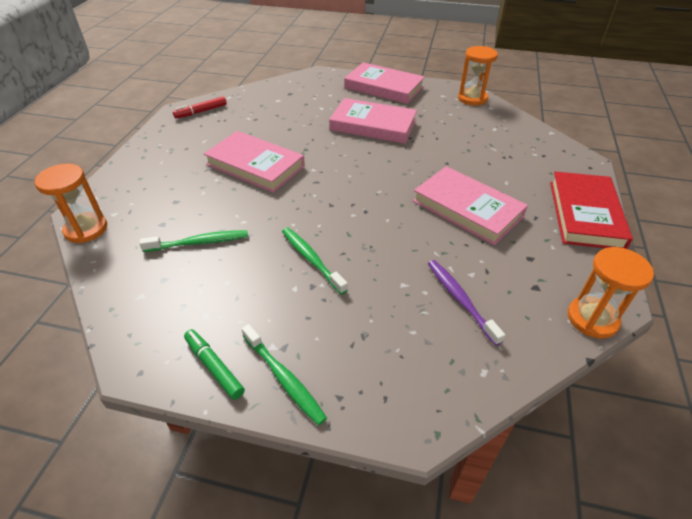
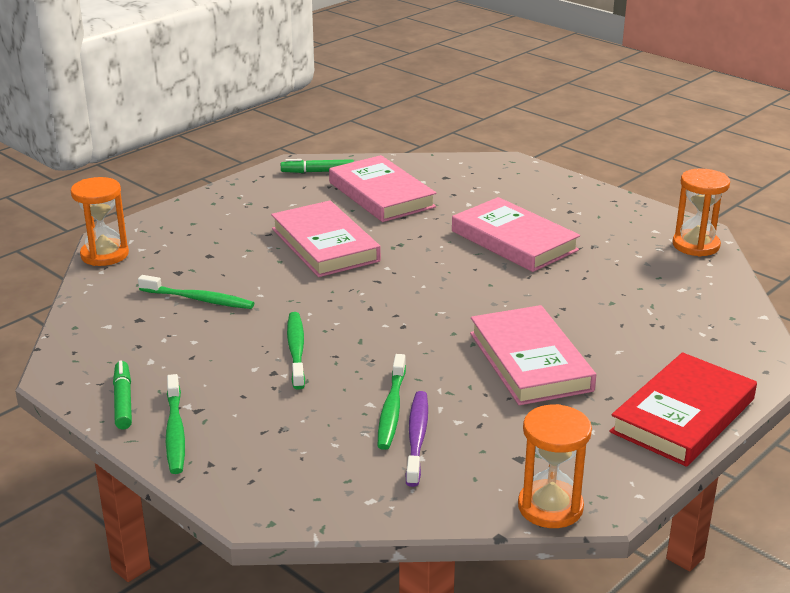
camera: 30 degrees right, 15 degrees down
red marker [173,97,227,119] -> green marker [281,159,354,173]
pink book [344,62,425,104] -> pink book moved to [329,155,436,222]
none -> green toothbrush [378,354,406,450]

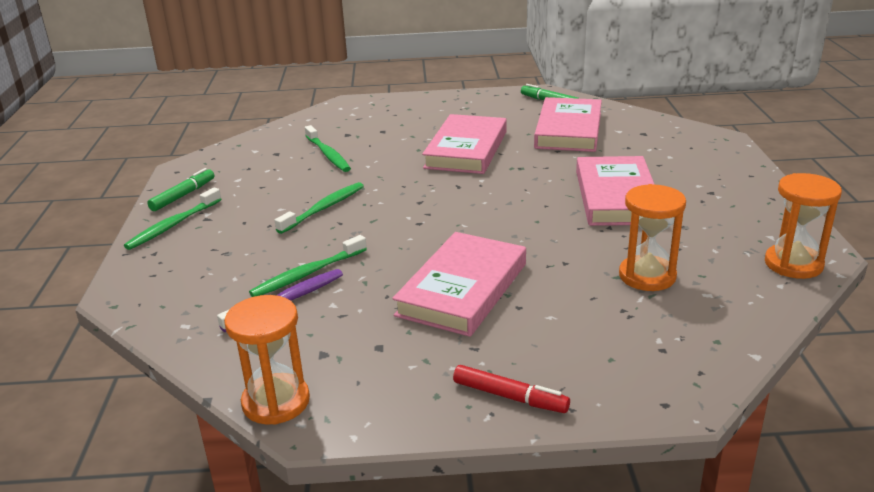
camera: 45 degrees right, 0 degrees up
orange hourglass [71,177,129,266] -> orange hourglass moved to [619,184,686,291]
red book [610,352,757,467] -> red marker [453,365,570,413]

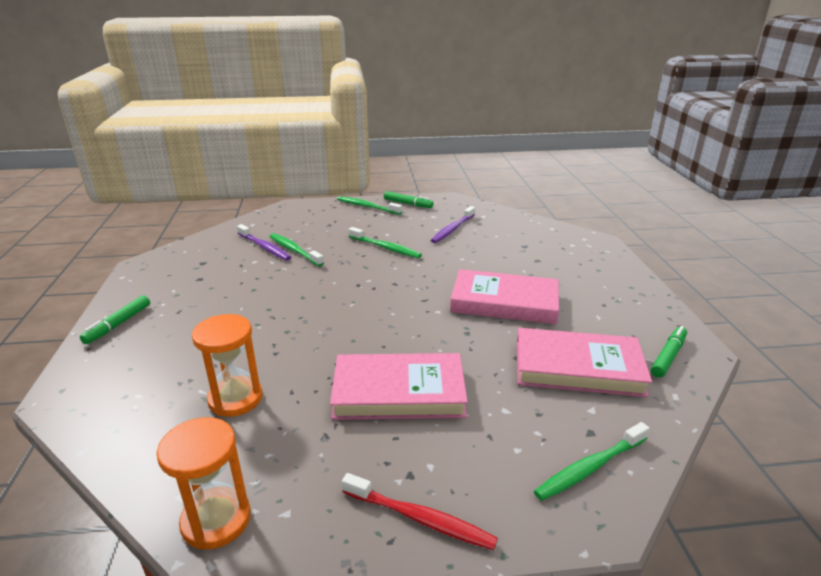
camera: 85 degrees right, 0 degrees up
orange hourglass [224,295,310,425] -> none
green toothbrush [305,125,351,172] -> green toothbrush moved to [534,422,650,501]
pink book [392,232,526,337] -> none
red marker [453,365,570,413] -> green marker [80,295,150,344]
none -> red toothbrush [342,473,498,550]
none -> purple toothbrush [431,206,475,243]

